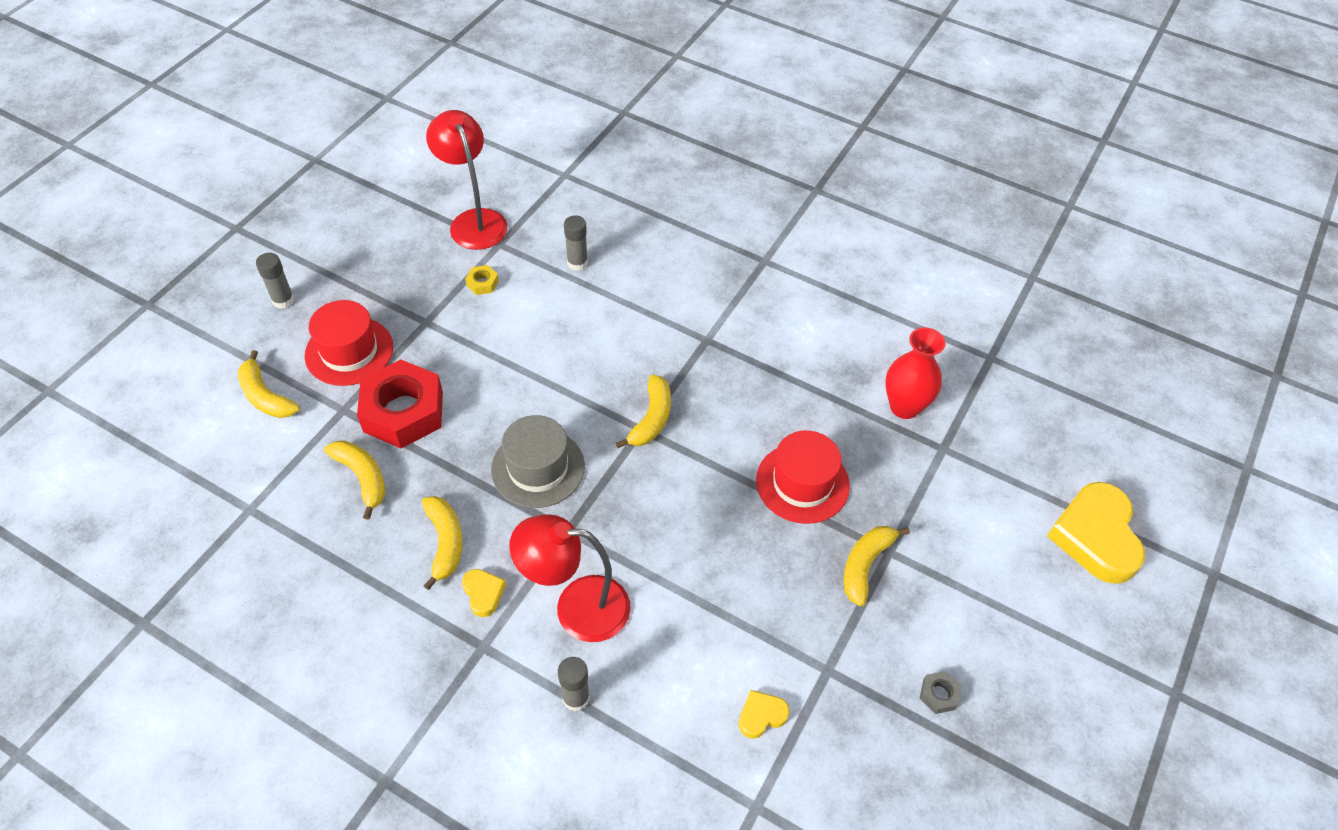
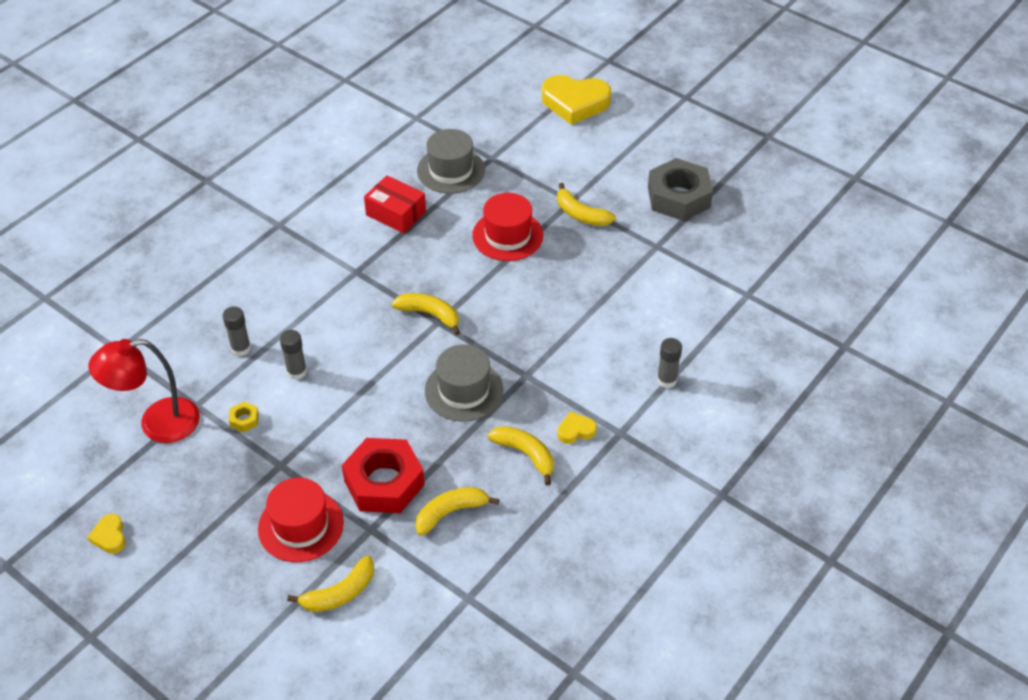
camera: 80 degrees left, 5 degrees down
grey glue stick [256,253,294,309] -> grey glue stick moved to [280,330,307,380]
yellow banana [422,496,463,590] -> yellow banana turned 45 degrees clockwise [488,426,554,485]
red lamp [509,514,631,642] -> none
yellow heart [738,690,790,739] -> yellow heart moved to [87,514,126,554]
red vase [885,327,946,419] -> grey hat [417,129,485,194]
grey nut [920,671,962,714] -> grey nut [648,158,713,221], size x2.49
none -> red box [364,175,426,233]

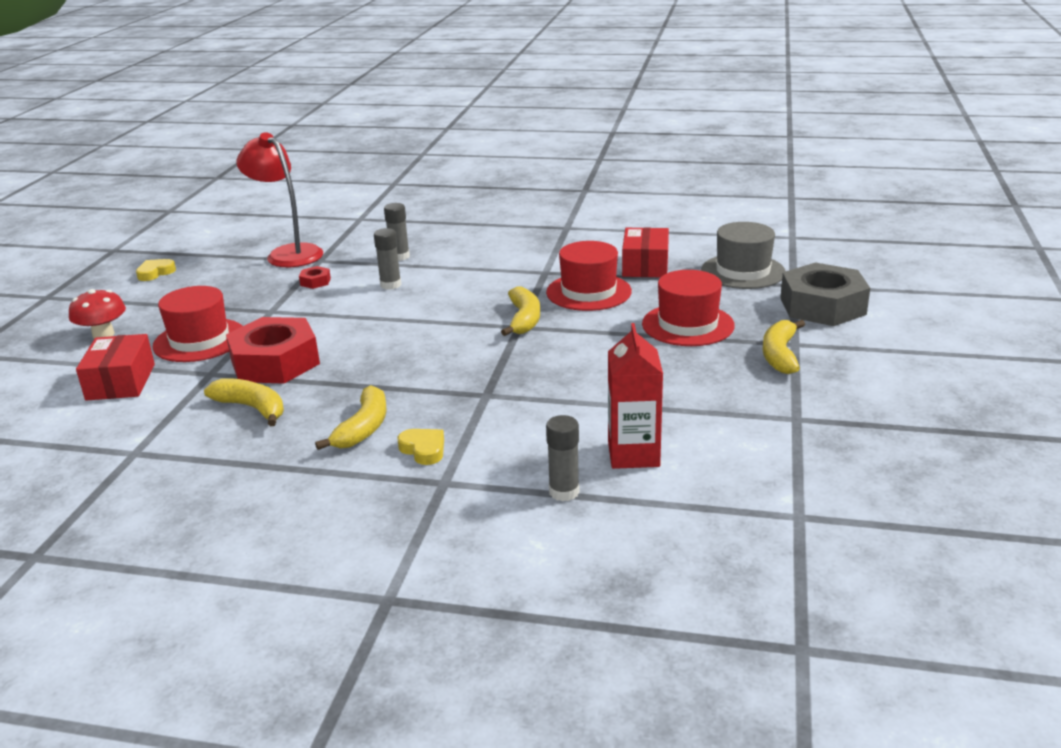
camera: 65 degrees right, 20 degrees down
yellow nut [229,402,259,433] -> red nut [299,266,331,289]
yellow banana [287,555,374,612] -> red box [76,334,155,401]
grey hat [425,344,503,422] -> none
yellow heart [542,75,611,125] -> none
grey nut [648,158,713,221] -> grey nut moved to [780,262,870,326]
none -> red mushroom [69,289,126,339]
none -> red hat [546,241,632,311]
none -> red carton [608,323,663,469]

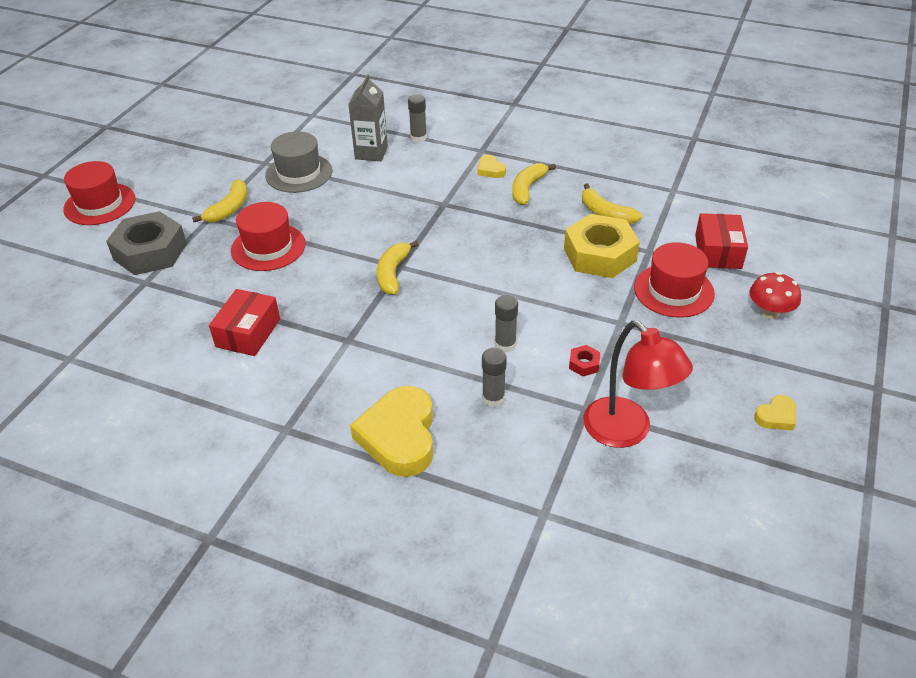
camera: 170 degrees left, 15 degrees up
red nut [226,317,320,384] -> yellow nut [564,214,640,278]
red hat [546,241,632,311] -> red hat moved to [63,161,135,225]
red carton [608,323,663,469] -> grey carton [348,74,388,161]
grey hat [701,222,785,289] -> grey hat moved to [265,131,333,193]
none -> yellow heart [350,386,433,477]

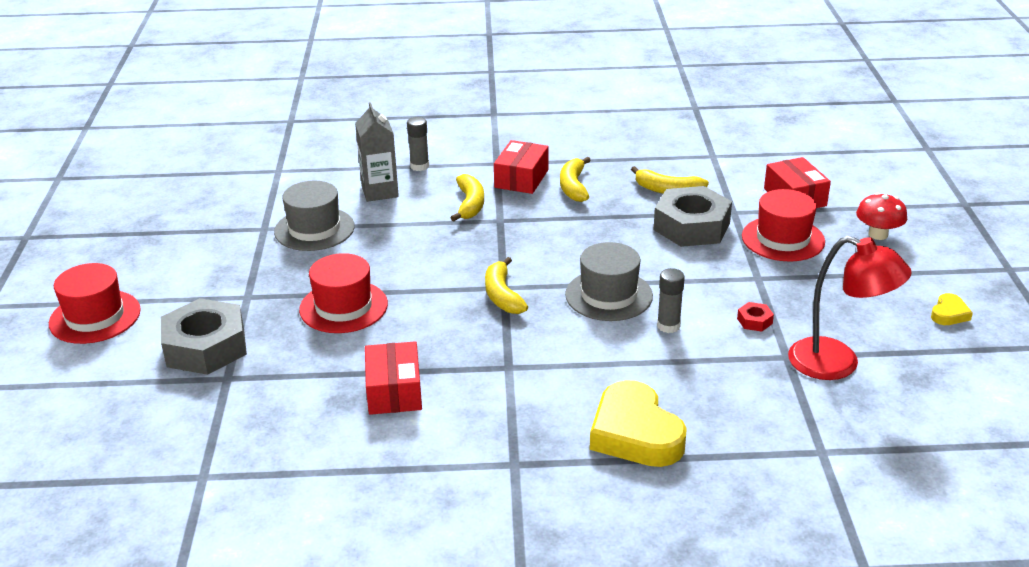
camera: 25 degrees left, 10 degrees down
yellow banana [192,179,247,223] -> yellow banana moved to [451,174,484,221]
yellow heart [478,155,506,178] -> red box [494,140,549,194]
grey glue stick [482,348,507,407] -> none
yellow nut [564,214,640,278] -> grey nut [654,186,732,247]
none -> grey hat [565,242,653,321]

